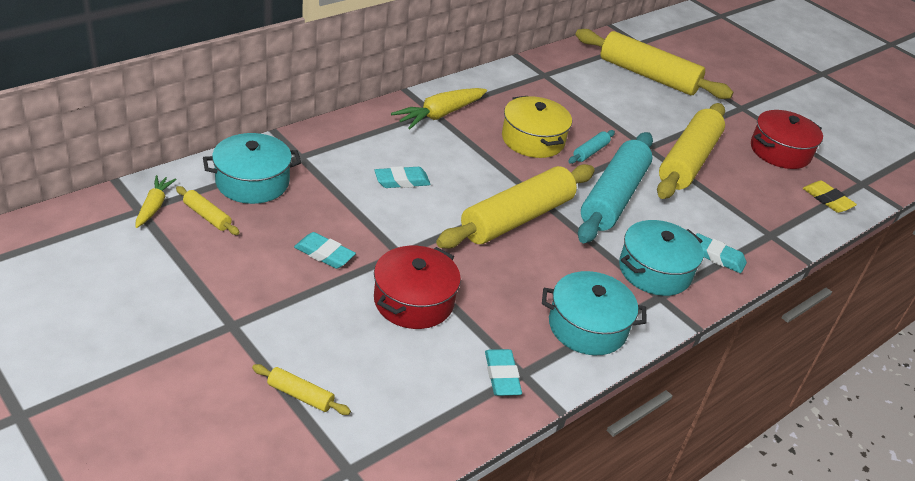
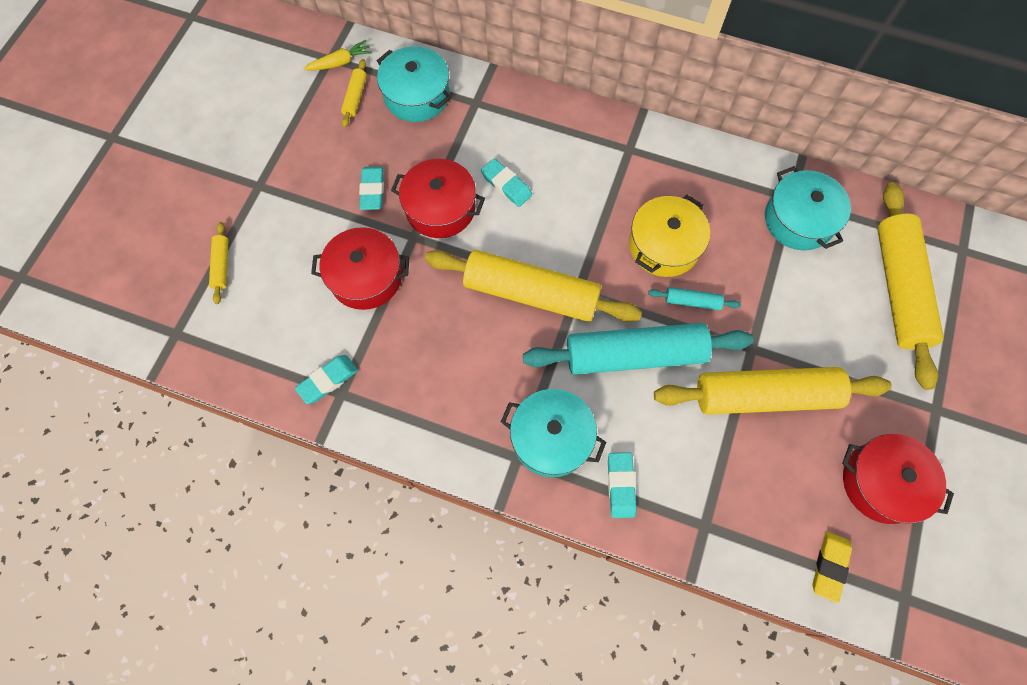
camera: 65 degrees right, 30 degrees up
yellow carrot [391,88,487,129] -> none
turquoise pot [542,271,647,355] -> turquoise pot moved to [765,166,851,251]
none -> red pot [391,159,485,238]

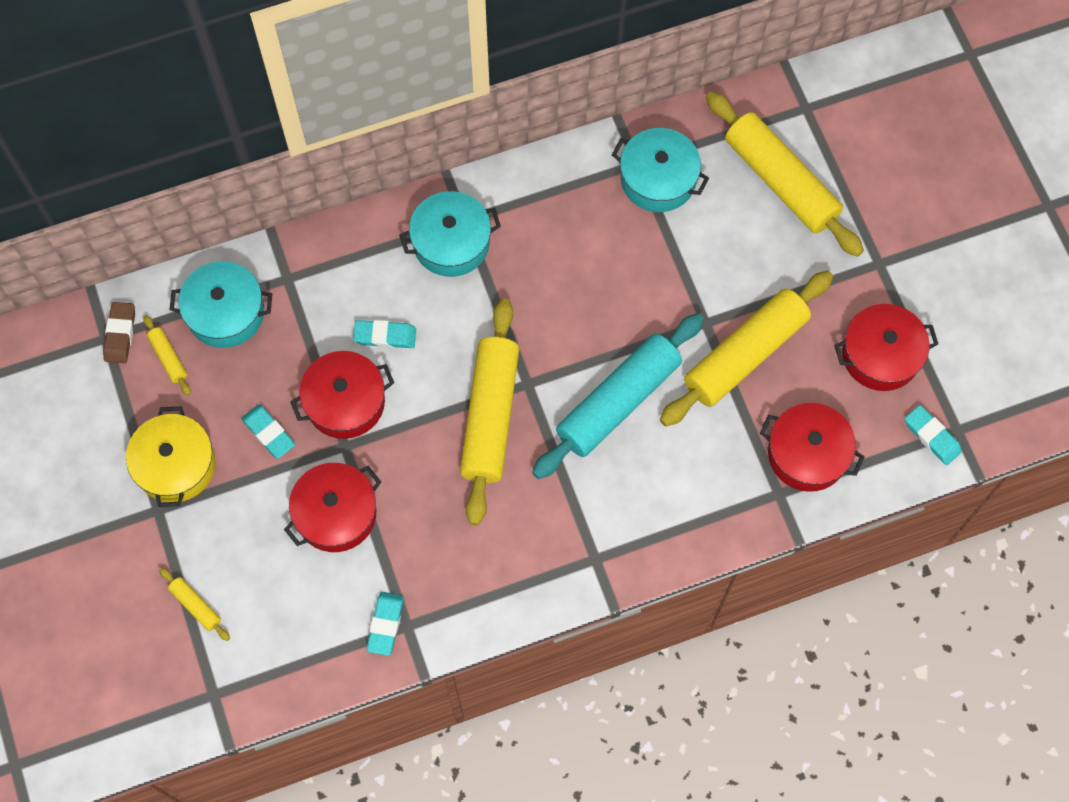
camera: 40 degrees left, 0 degrees up
yellow carrot [303,40,372,71] -> brown eraser [103,302,135,363]
yellow rolling pin [425,250,642,322] -> yellow rolling pin turned 60 degrees counterclockwise [460,298,519,526]
turquoise pot [501,389,606,477] -> turquoise pot moved to [399,191,501,277]
turquoise eraser [608,452,637,518] -> turquoise eraser moved to [905,405,962,465]
yellow pot [629,195,710,277] -> yellow pot moved to [126,406,216,507]
turquoise rolling pin [648,287,741,310] -> none
yellow eraser [813,531,852,603] -> none
none -> red pot [760,403,865,492]

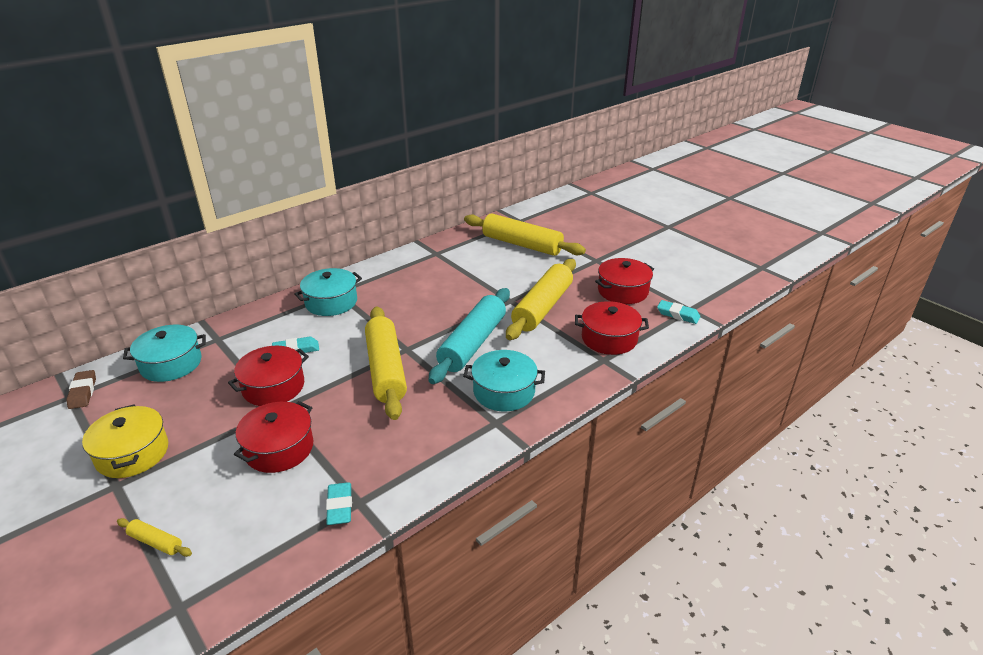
camera: 20 degrees left, 35 degrees down
yellow rolling pin [143,315,191,396] -> none
turquoise eraser [241,405,295,459] -> none
turquoise pot [612,128,709,212] -> turquoise pot moved to [463,350,545,411]

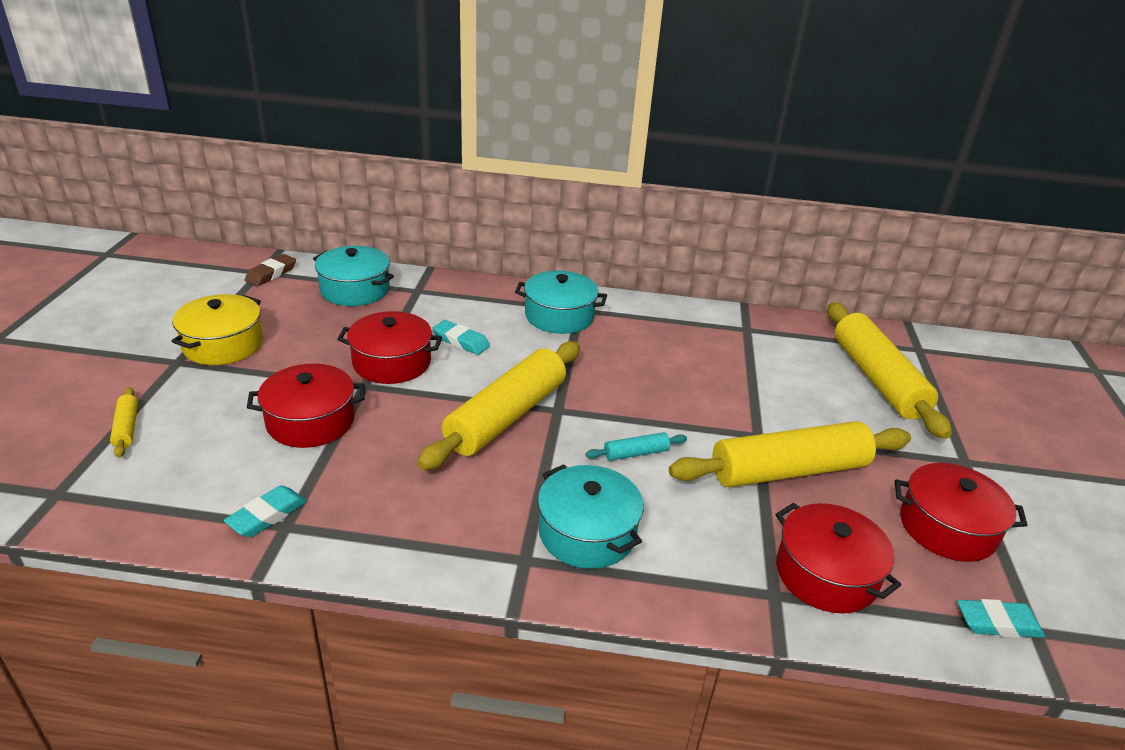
camera: 45 degrees right, 0 degrees up
turquoise rolling pin [428,288,510,384] -> turquoise rolling pin [586,432,687,461], size x0.41
turquoise eraser [657,300,700,324] -> turquoise eraser turned 75 degrees counterclockwise [957,599,1045,638]

